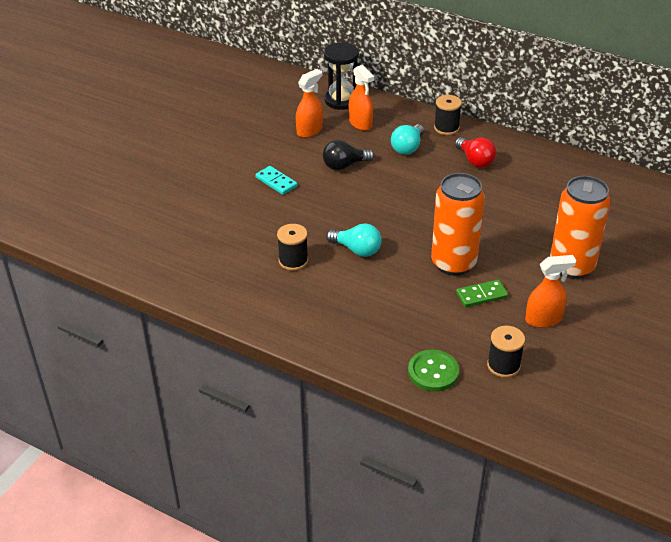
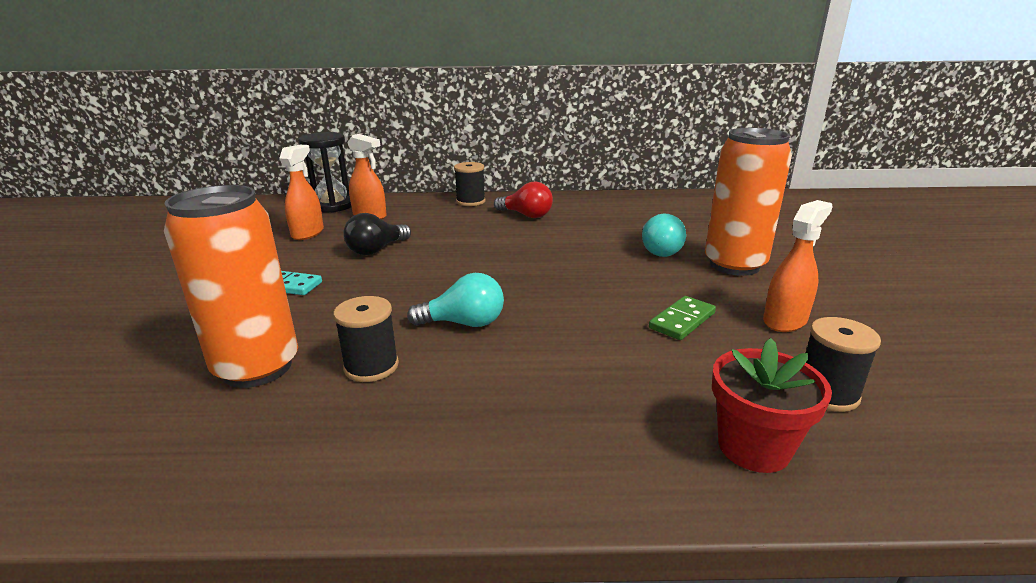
camera: 30 degrees left, 15 degrees down
turquoise light bulb [391,124,424,155] -> turquoise light bulb moved to [642,214,686,257]
green button [408,350,459,392] -> red flower pot [712,338,832,473]
orange can [431,173,485,276] -> orange can moved to [164,185,298,388]

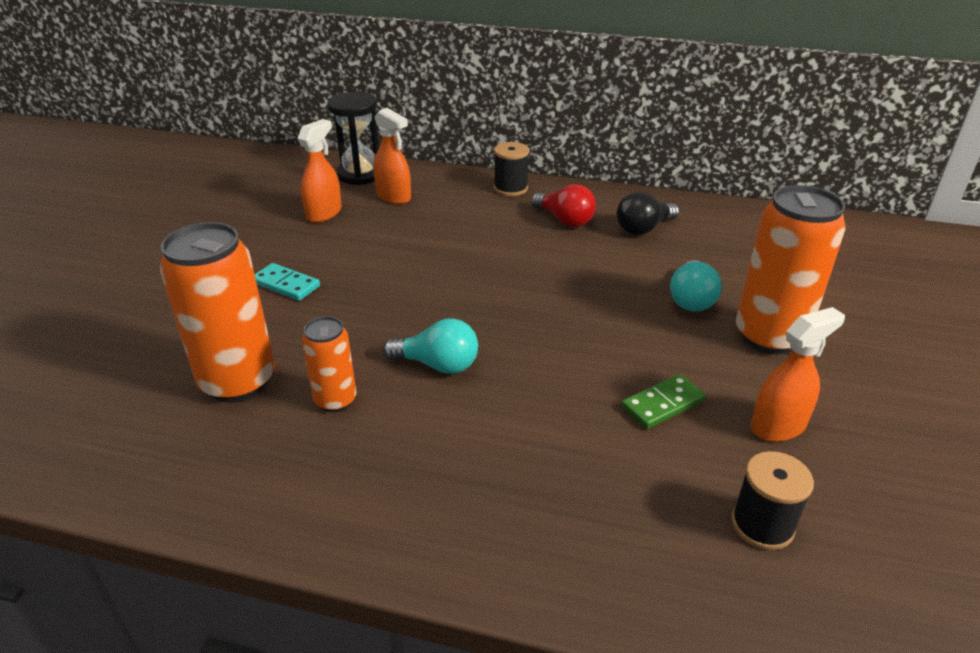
camera: 15 degrees right, 10 degrees up
black spool [333,296,399,382] -> orange can [302,316,356,412]
black light bulb [343,213,411,255] -> black light bulb moved to [617,192,679,235]
red flower pot [712,338,832,473] -> none

